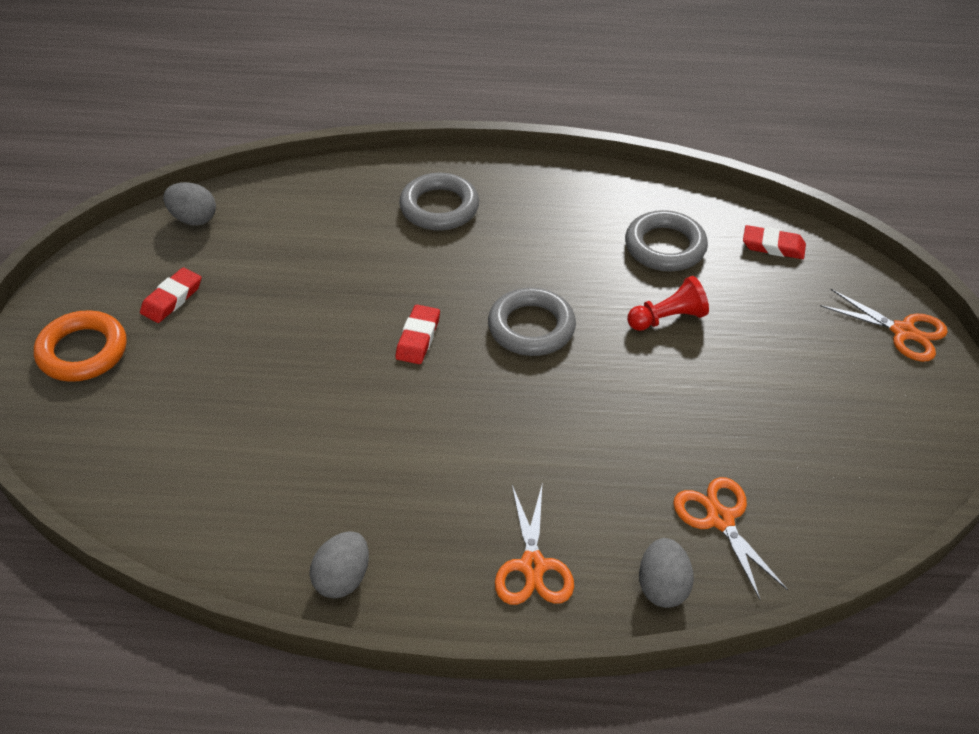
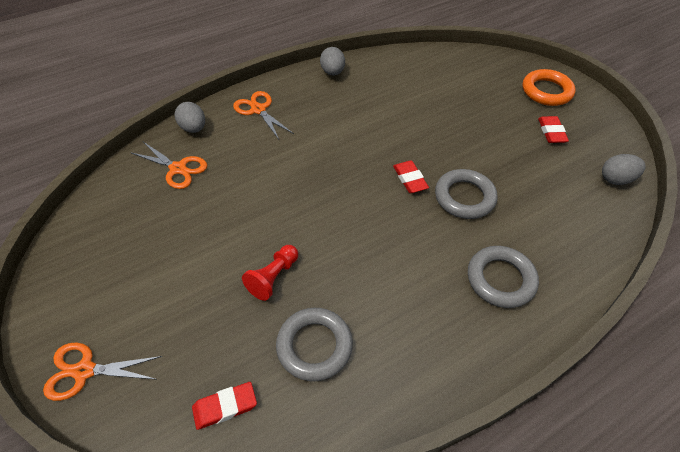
camera: 145 degrees right, 5 degrees up
grey ring [488,288,576,356] -> grey ring moved to [435,169,497,219]

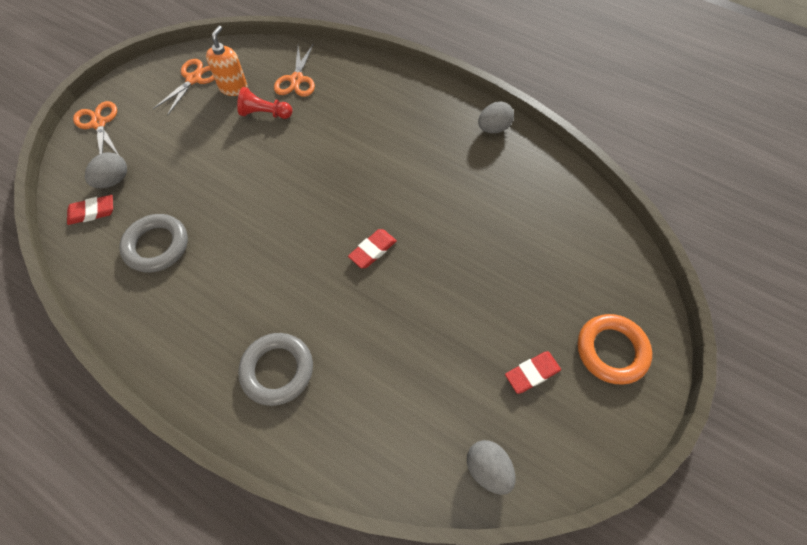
camera: 65 degrees right, 10 degrees up
grey egg [175,102,205,133] -> grey egg moved to [85,152,127,188]
red eraser [192,382,257,430] -> red eraser turned 60 degrees counterclockwise [67,195,113,225]
orange scissors [233,91,294,139] -> orange scissors moved to [153,59,215,116]
red pawn [242,245,298,301] -> red pawn moved to [237,87,292,119]
grey ring [435,169,497,219] -> none
none -> orange soap dispenser [206,25,248,96]

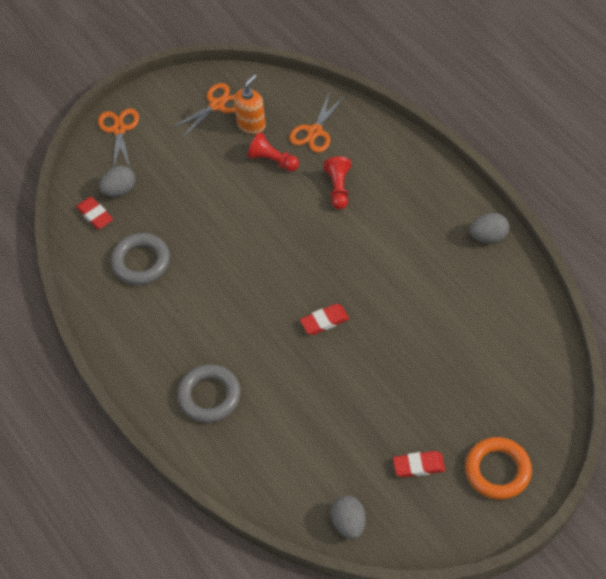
camera: 25 degrees right, 5 degrees down
red eraser [67,195,113,225] -> red eraser turned 45 degrees clockwise [76,197,113,229]
none -> red pawn [323,156,351,210]

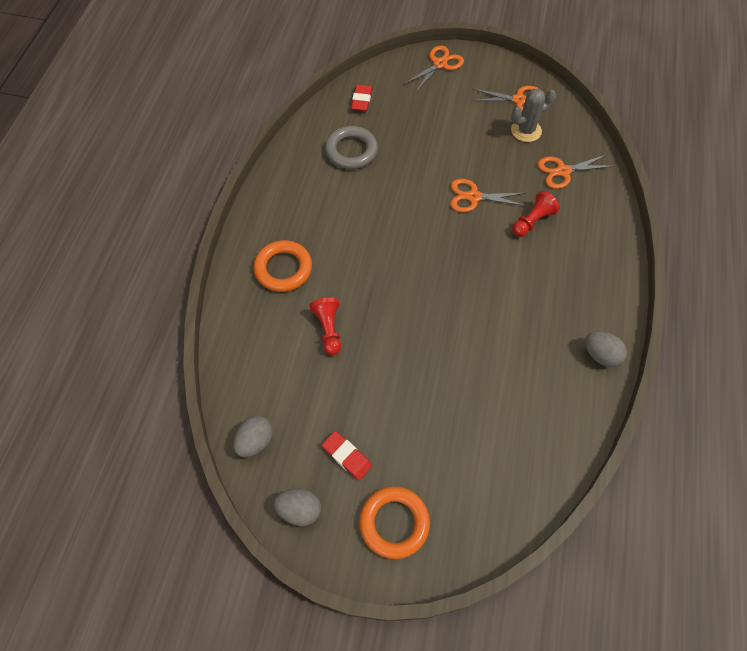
camera: 45 degrees right, 5 degrees up
grey egg [99,166,135,197] -> grey egg moved to [274,488,321,526]
grey ring [177,364,241,423] -> orange ring [254,240,312,292]
orange soap dispenser [234,74,266,134] -> grey cactus [511,89,556,142]
red pawn [247,132,299,172] -> red pawn moved to [309,297,341,355]
red eraser [300,304,349,335] -> none
none -> orange scissors [450,179,527,212]

